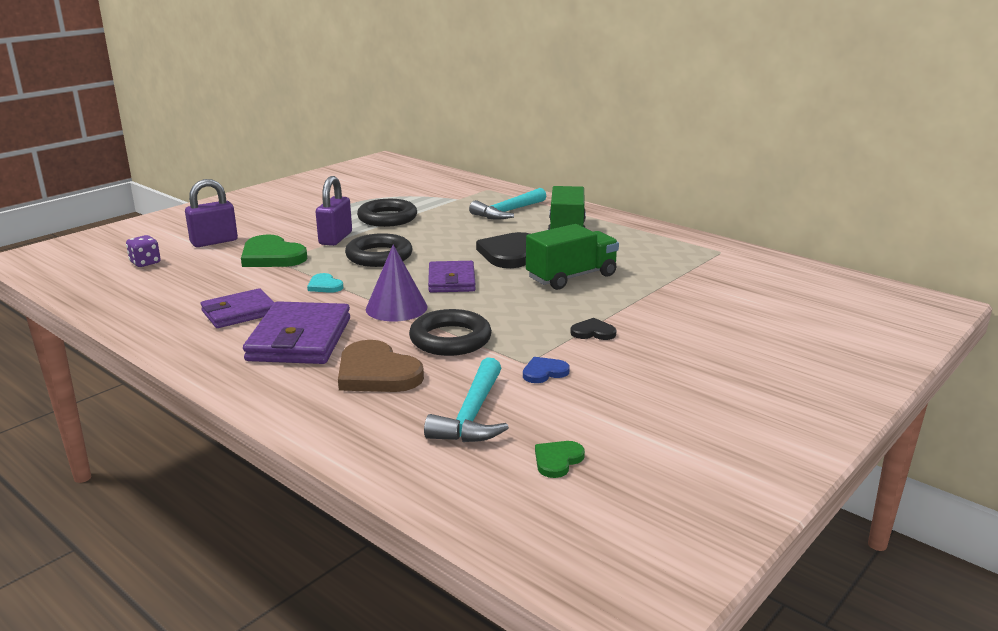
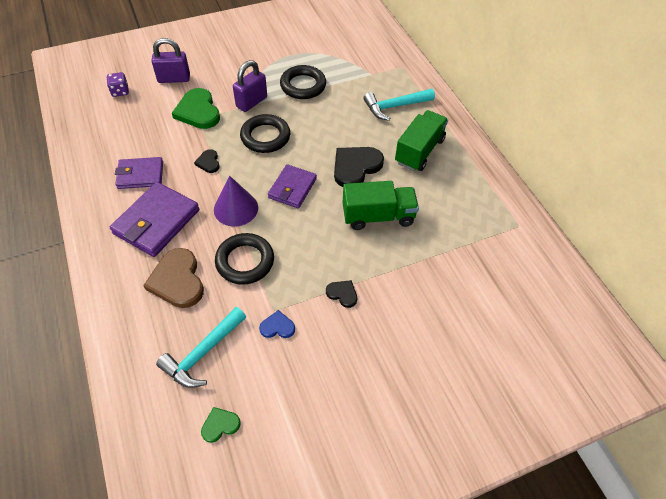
camera: 25 degrees right, 30 degrees up
turquoise heart [307,273,343,293] -> black heart [194,149,220,173]

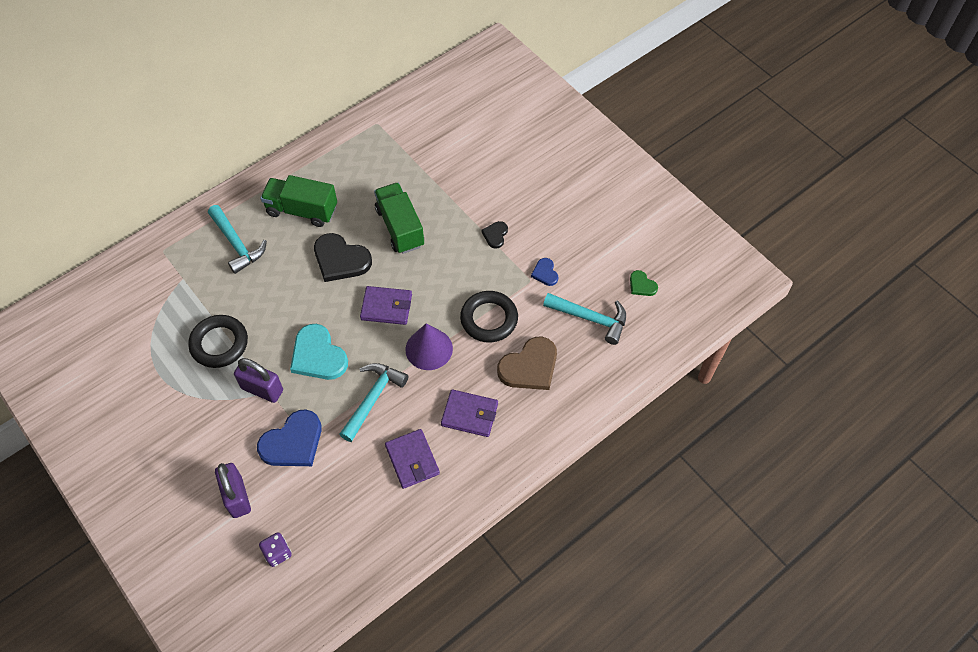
camera: 105 degrees left, 5 degrees up
purple wallet [110,182,199,257] -> purple wallet [441,389,498,437], size x0.65
green heart [172,88,220,129] -> blue heart [257,409,322,466]
black heart [194,149,220,173] -> turquoise hammer [339,363,409,442]
black ring [240,114,290,153] -> turquoise heart [290,324,348,380]

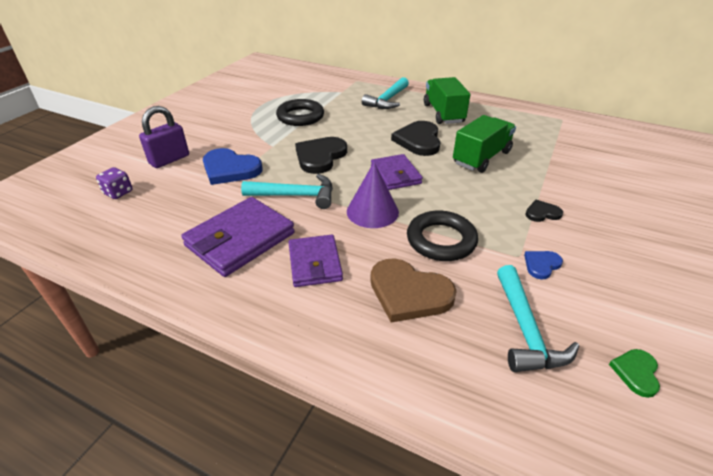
camera: 65 degrees right, 20 degrees down
purple padlock [234,358,283,403] -> none
turquoise heart [290,324,348,380] -> black heart [295,137,347,174]
purple wallet [385,429,440,489] -> purple wallet [181,197,295,277], size x1.53

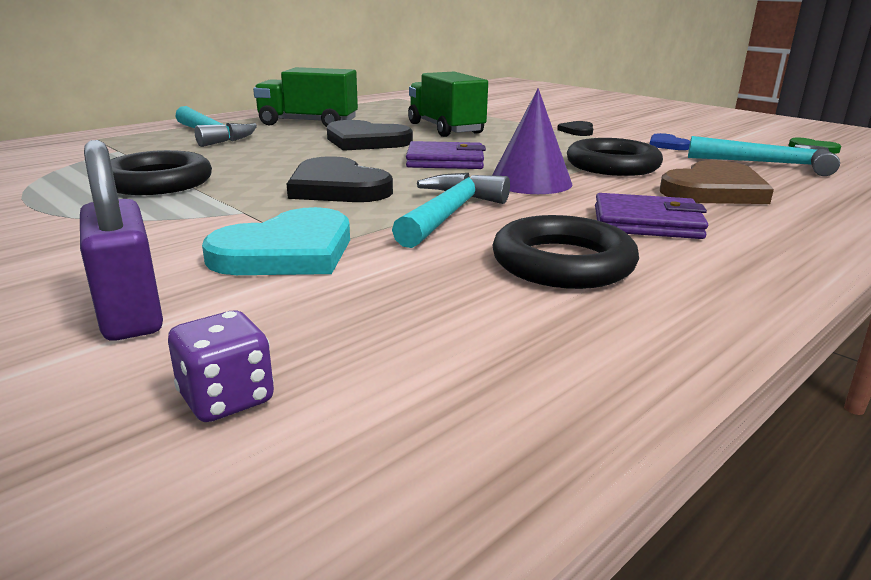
camera: 70 degrees left, 15 degrees down
purple wallet [181,197,295,277] -> black ring [492,215,639,289]
blue heart [203,148,263,185] -> turquoise heart [202,207,350,275]

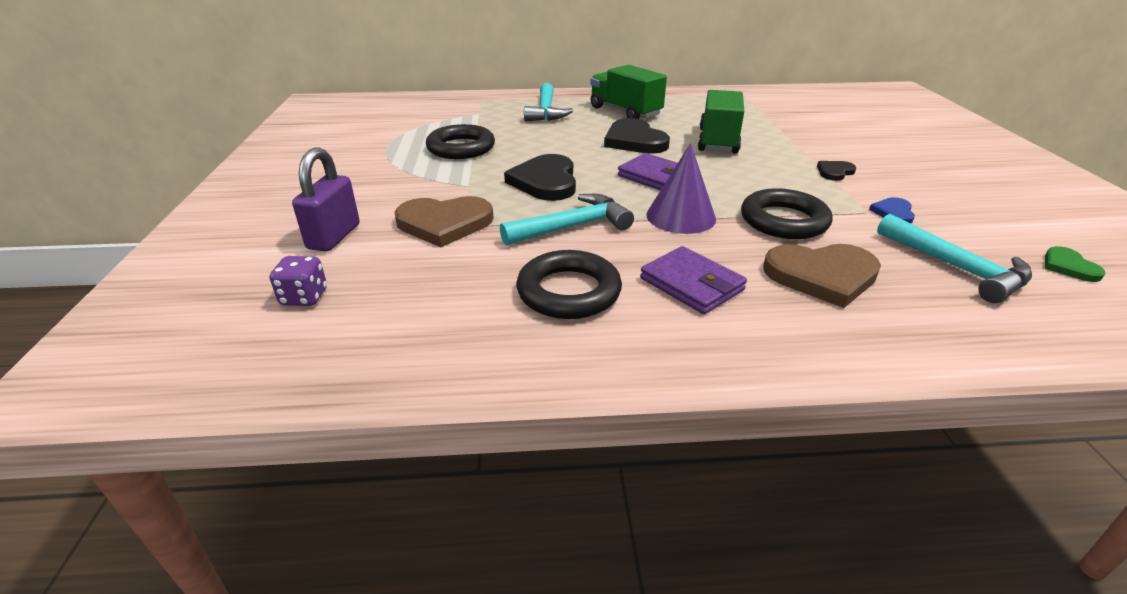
camera: 40 degrees right, 10 degrees up
turquoise heart [202,207,350,275] -> brown heart [395,196,494,247]

